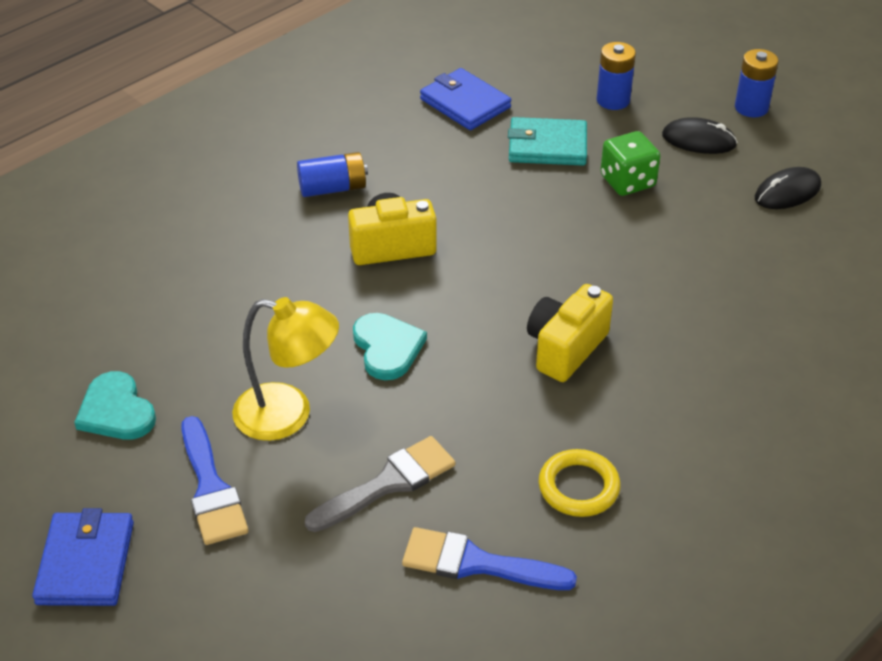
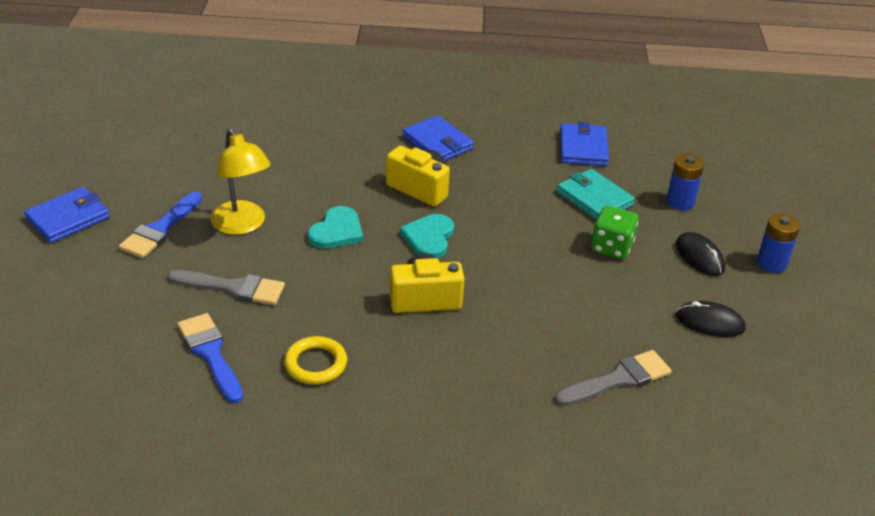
camera: 45 degrees right, 5 degrees down
turquoise heart [74,371,156,440] -> turquoise heart moved to [400,214,454,258]
blue battery [297,152,368,197] -> blue wallet [402,115,474,161]
none -> grey brush [555,350,672,406]

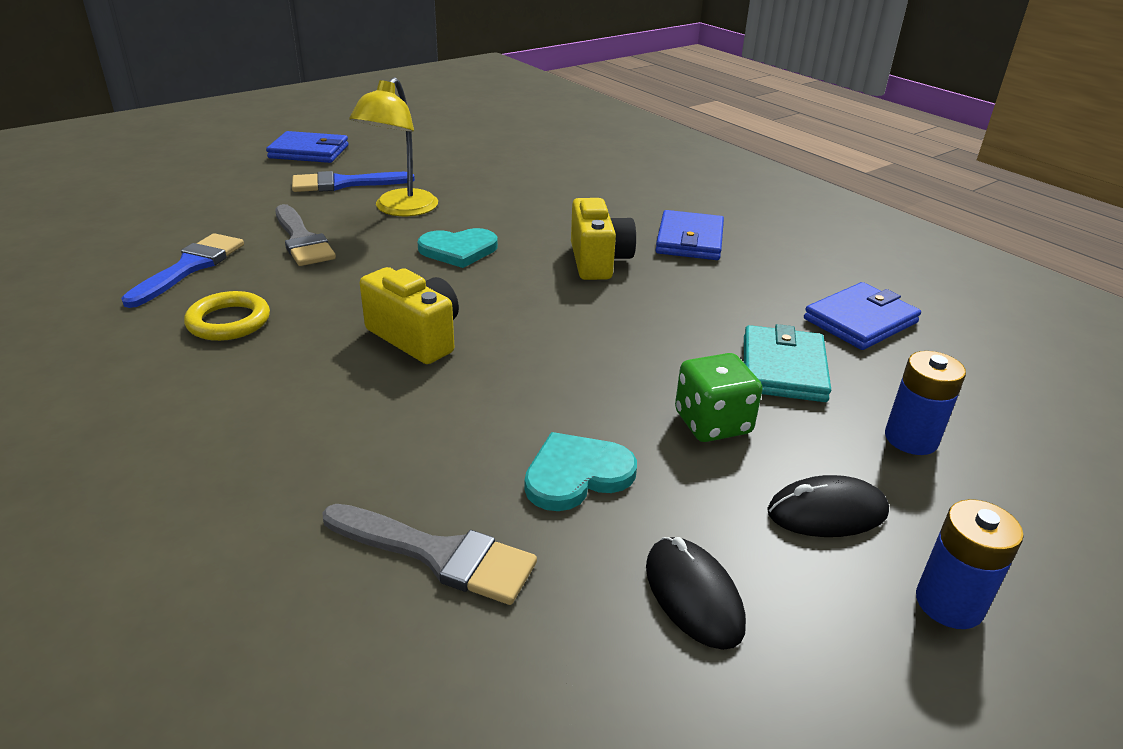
camera: 50 degrees right, 5 degrees down
turquoise heart [400,214,454,258] -> turquoise heart moved to [525,432,637,511]
black mouse [676,232,725,276] -> black mouse turned 60 degrees clockwise [767,475,889,537]

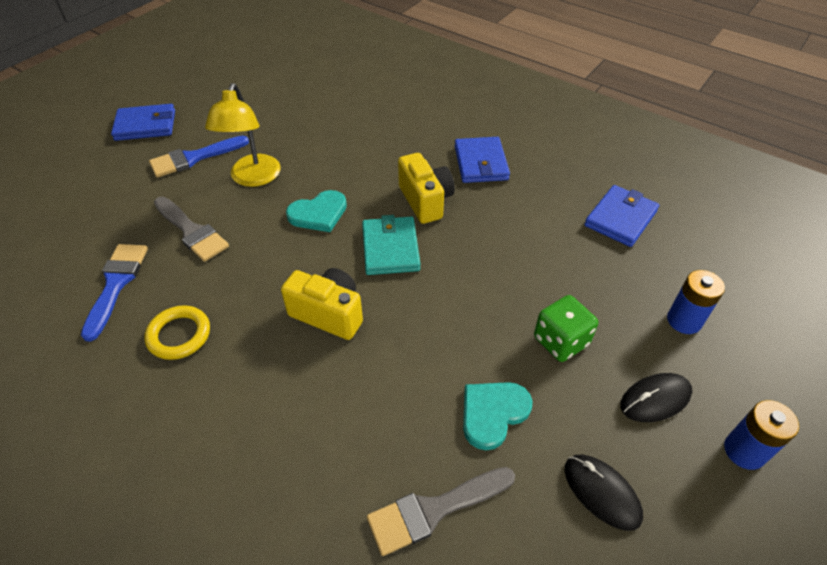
camera: 15 degrees left, 15 degrees up
grey brush [322,504,537,605] -> grey brush turned 150 degrees clockwise [367,467,515,556]
turquoise wallet [744,324,831,402] -> turquoise wallet moved to [362,215,421,275]

